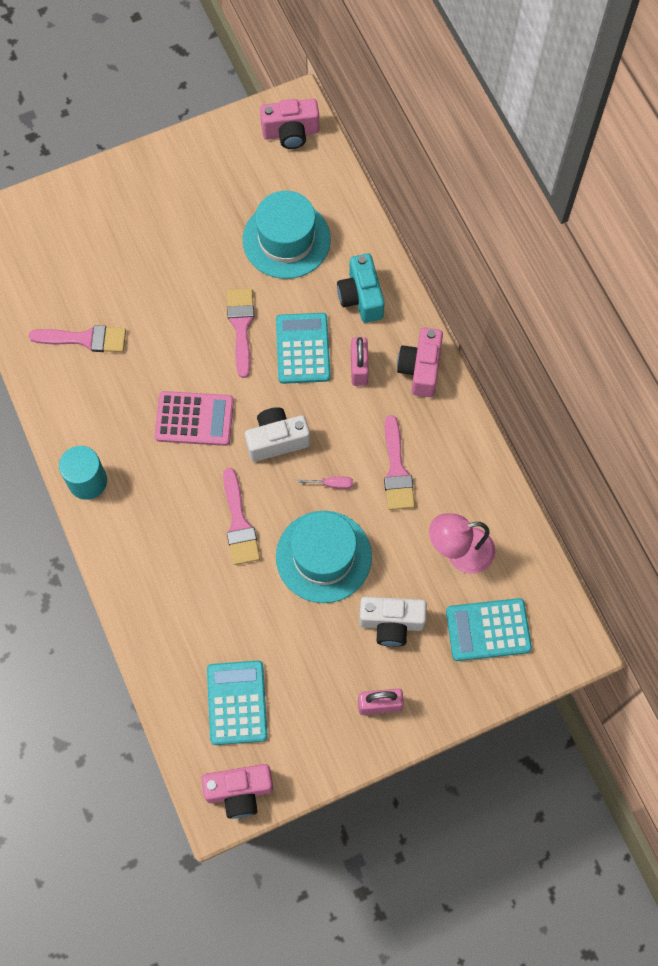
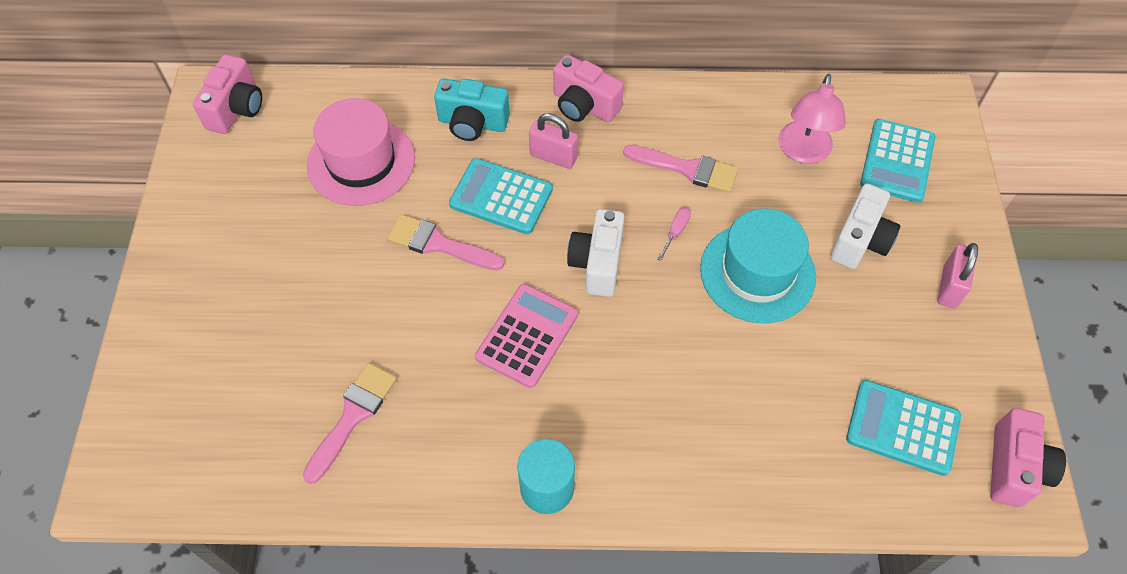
camera: 65 degrees left, 10 degrees down
pink brush [223,468,260,565] -> none
turquoise hat [243,191,331,279] -> pink hat [307,98,415,206]

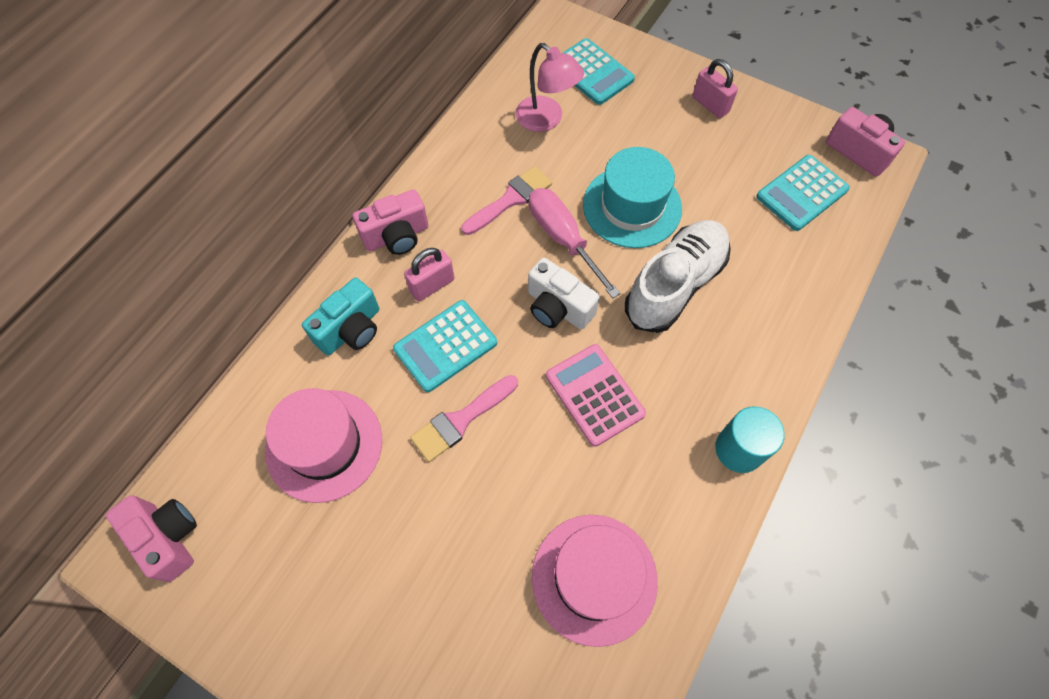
camera: 60 degrees left, 5 degrees up
pink brush [303,363,397,484] -> pink hat [532,515,658,647]
pink screwdriver [658,207,691,261] -> pink screwdriver [529,188,621,298], size x2.33
white camera [830,184,900,269] -> none
none -> white shoe [625,220,731,333]

